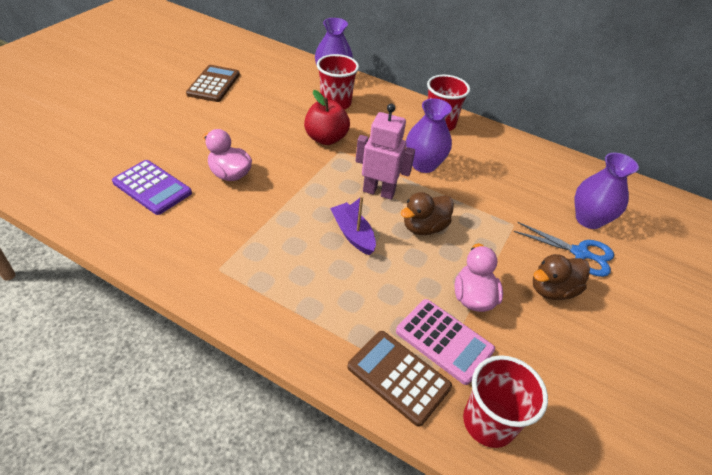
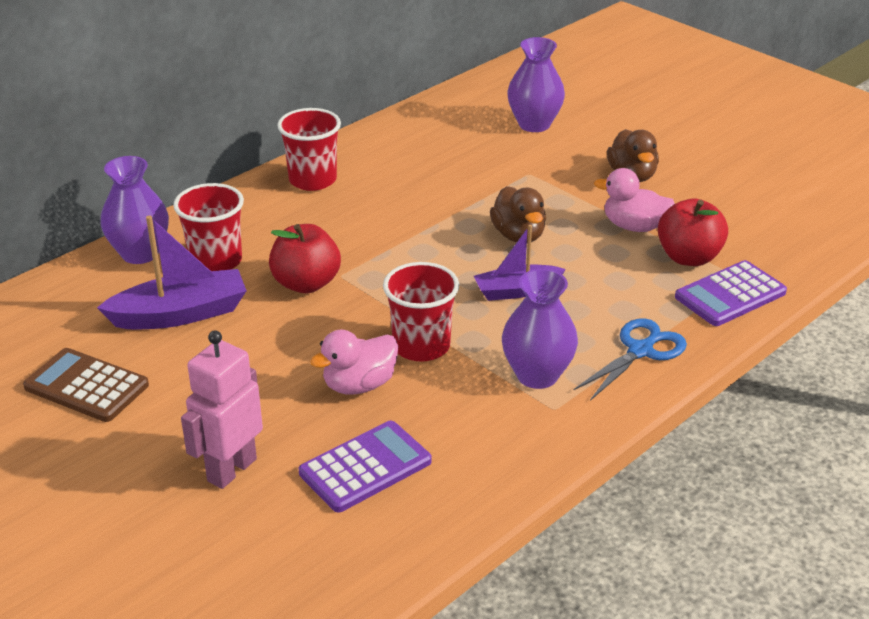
camera: 70 degrees left, 10 degrees down
brown calculator [347,331,452,427] -> purple calculator [675,260,787,326]
pink robot [356,104,415,200] -> pink robot moved to [181,330,263,489]
pink calculator [396,299,495,385] -> red apple [658,199,728,266]
purple vase [406,98,452,173] -> purple vase moved to [502,269,578,389]
red cup [463,355,548,448] -> red cup moved to [383,262,459,362]
blue scissors [513,222,614,277] -> blue scissors moved to [573,318,687,401]
none -> purple boat [97,216,246,329]

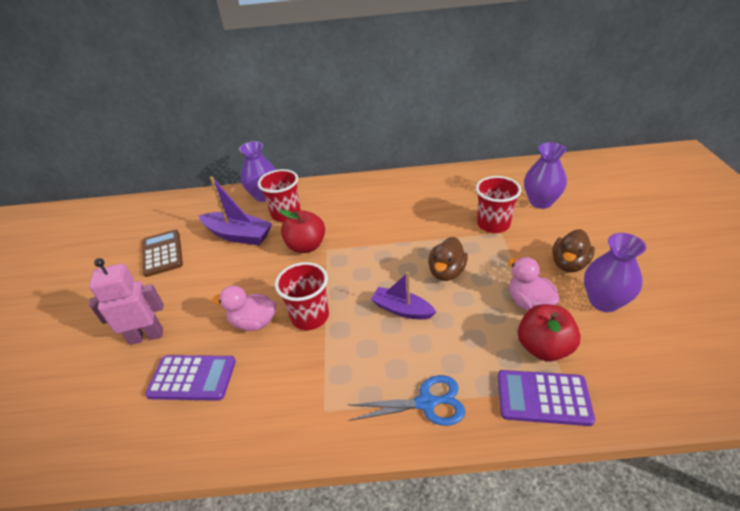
camera: 45 degrees right, 5 degrees up
red cup [277,108,341,191] -> red cup moved to [476,176,521,233]
purple vase [502,269,578,389] -> purple vase moved to [584,233,646,312]

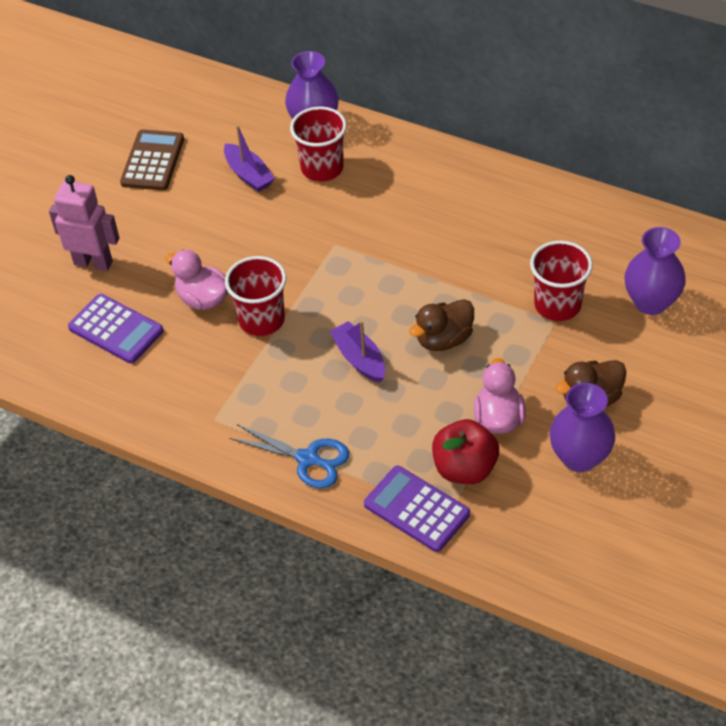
camera: 30 degrees right, 10 degrees up
purple boat [199,176,273,245] -> purple boat [224,125,275,192], size x0.66
red apple [279,209,325,253] -> none

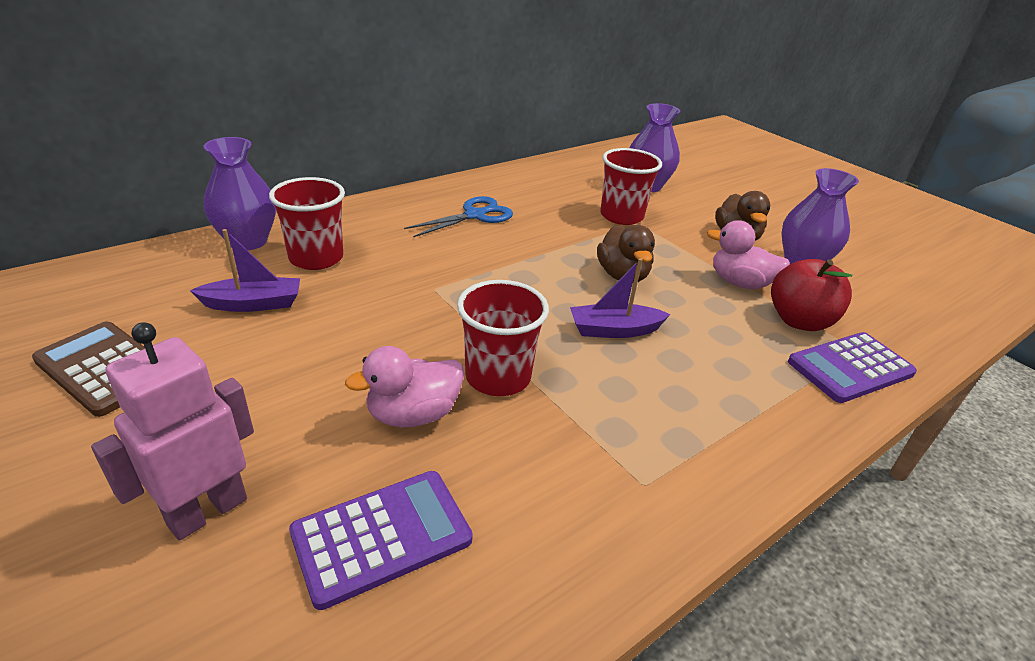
camera: 70 degrees left, 15 degrees down
blue scissors [229,424,349,488] -> blue scissors moved to [404,196,513,237]

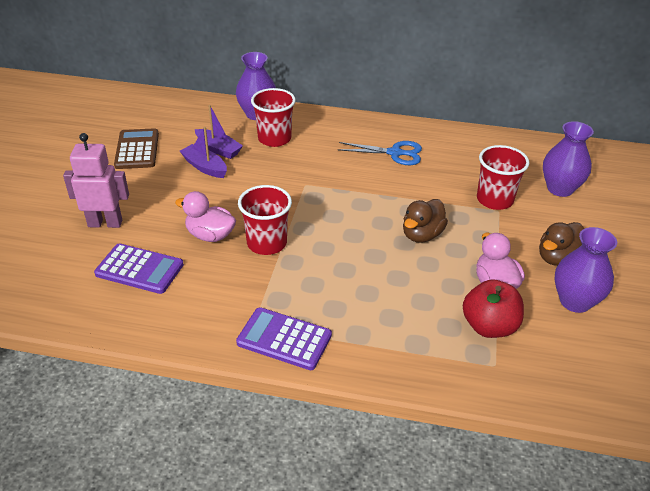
camera: 50 degrees right, 5 degrees up
purple boat [570,258,671,338] -> purple boat moved to [180,127,227,178]
purple calculator [788,332,917,403] -> purple calculator moved to [236,307,332,370]

